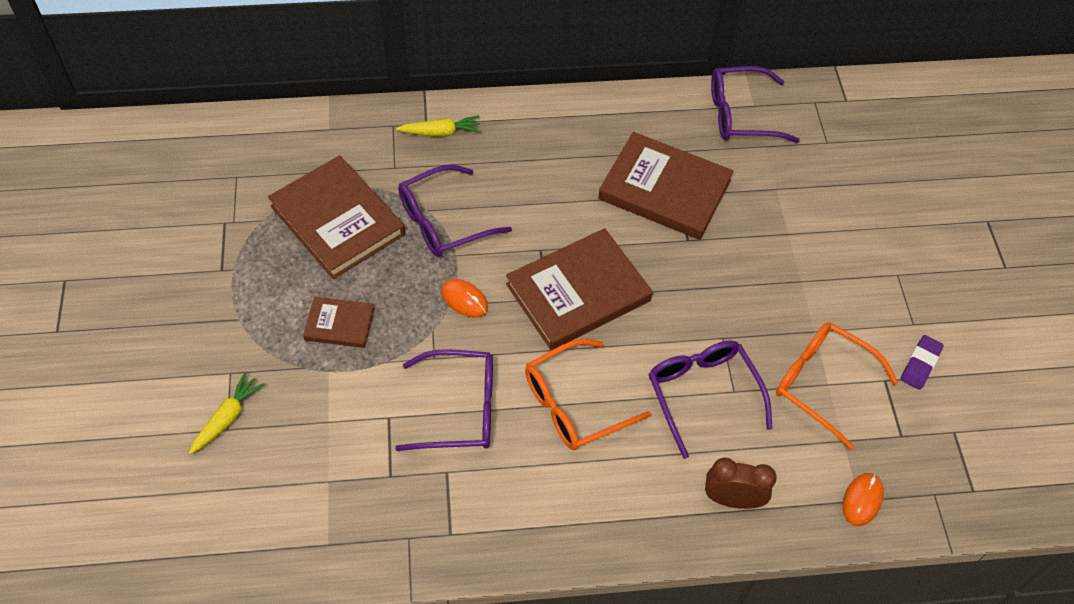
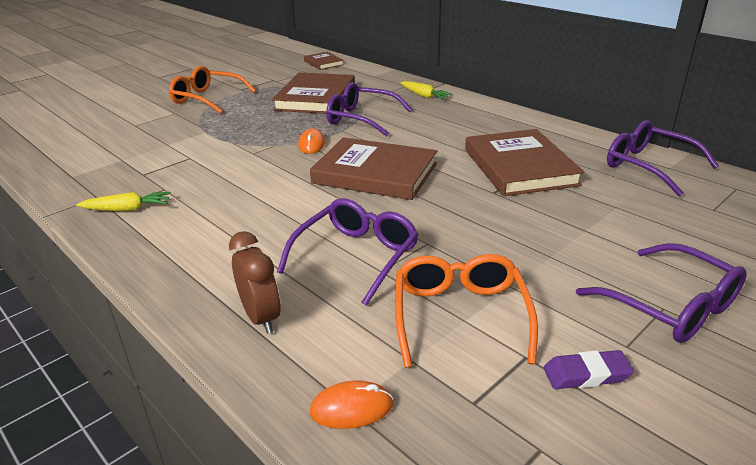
camera: 55 degrees right, 25 degrees down
yellow carrot [189,372,265,455] -> yellow carrot moved to [76,192,171,212]
brown book [303,296,375,348] -> brown book moved to [304,52,344,70]
purple glasses [395,349,493,451] -> purple glasses moved to [576,243,747,343]
orange glasses [525,339,651,450] -> orange glasses moved to [169,66,256,114]

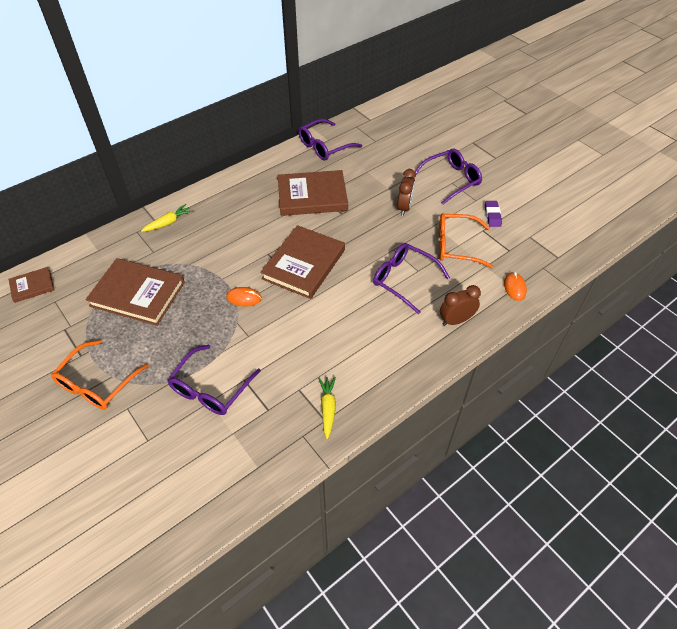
camera: 85 degrees left, 20 degrees up
purple glasses [326,82,413,137] -> purple glasses moved to [168,345,261,415]
none -> brown clock [397,169,416,216]

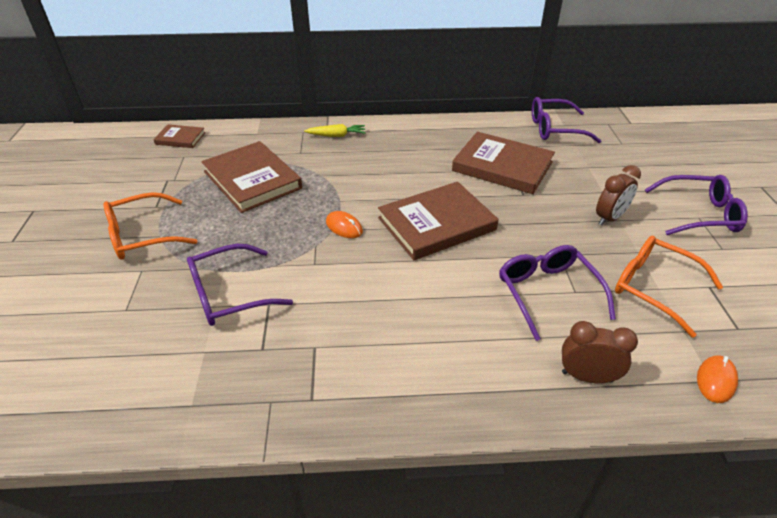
camera: 35 degrees right, 10 degrees down
yellow carrot [318,377,336,439] -> none
purple eraser [485,201,502,227] -> none

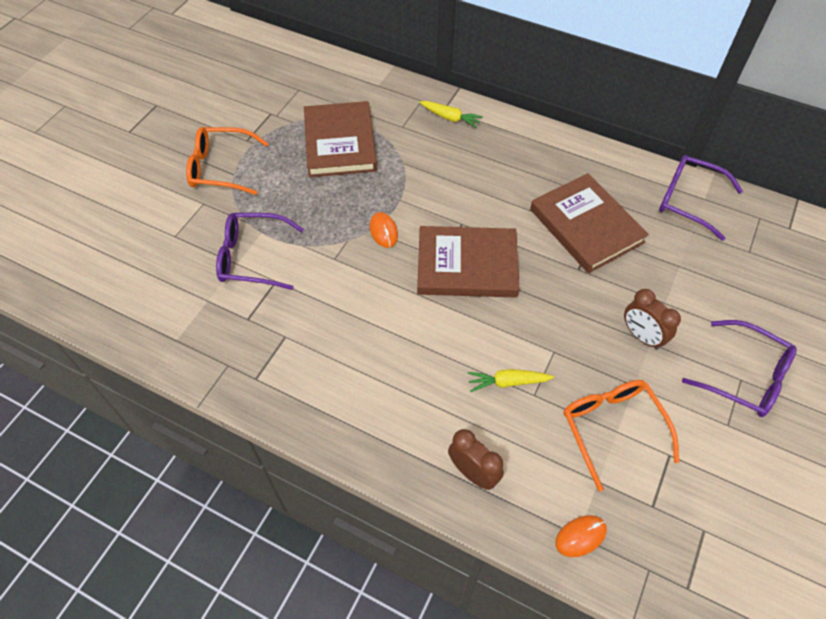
camera: 30 degrees right, 15 degrees up
brown book [153,124,205,148] -> none
purple glasses [499,245,616,341] -> yellow carrot [467,369,554,392]
brown clock [596,165,641,226] -> brown clock turned 60 degrees clockwise [624,289,681,350]

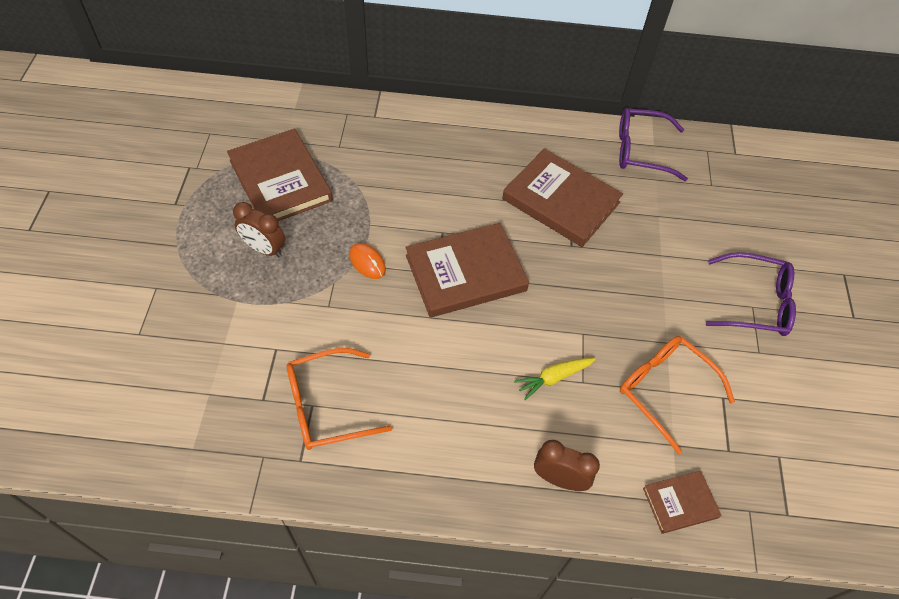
camera: 25 degrees left, 0 degrees up
orange glasses [186,127,269,195] -> orange glasses moved to [287,348,392,450]
purple glasses [216,213,304,290] -> none
yellow carrot [419,101,483,128] -> none
orange mouse [555,515,607,557] -> brown book [643,471,721,534]
brown clock [624,289,681,350] -> brown clock moved to [233,202,285,258]

